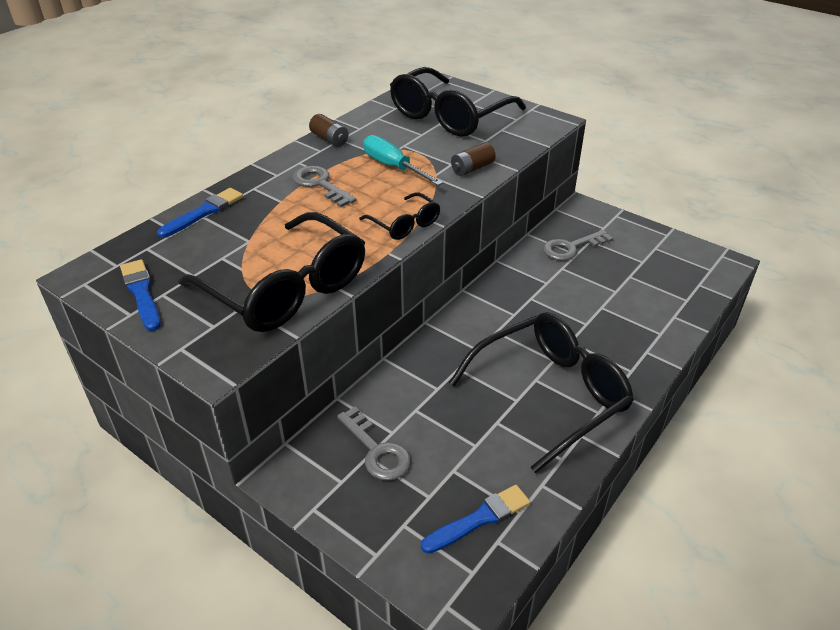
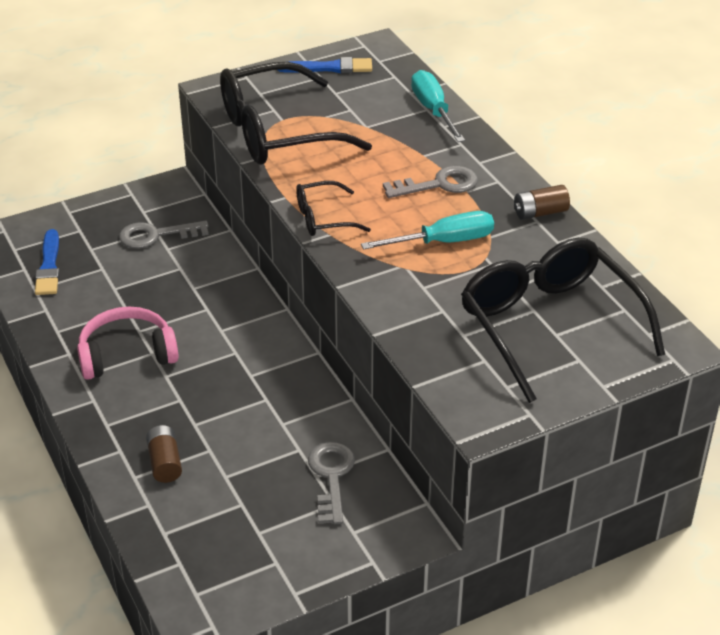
camera: 115 degrees right, 0 degrees up
blue brush [157,188,243,238] -> turquoise screwdriver [411,70,465,142]
black glasses [449,312,634,474] -> pink headphones [77,307,179,380]
brown battery [451,142,496,176] -> brown battery moved to [146,425,182,483]

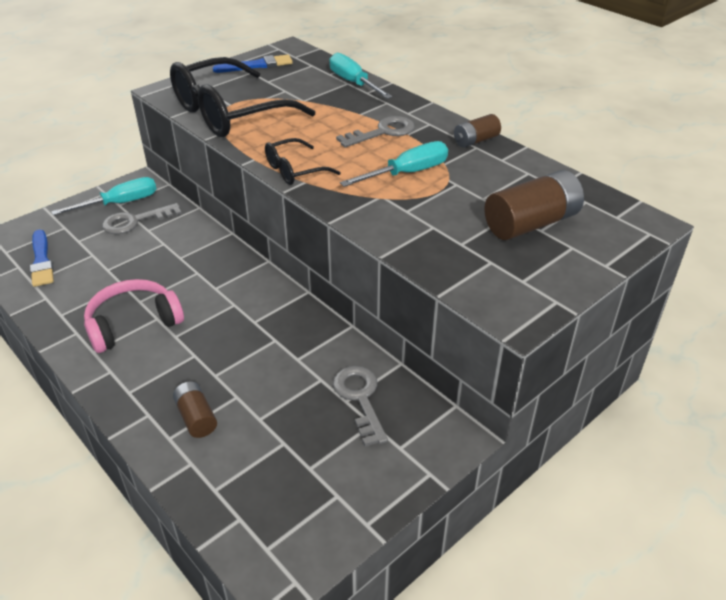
camera: 15 degrees left, 0 degrees up
black glasses [461,238,665,403] -> brown battery [484,170,584,240]
none -> turquoise screwdriver [51,177,157,215]

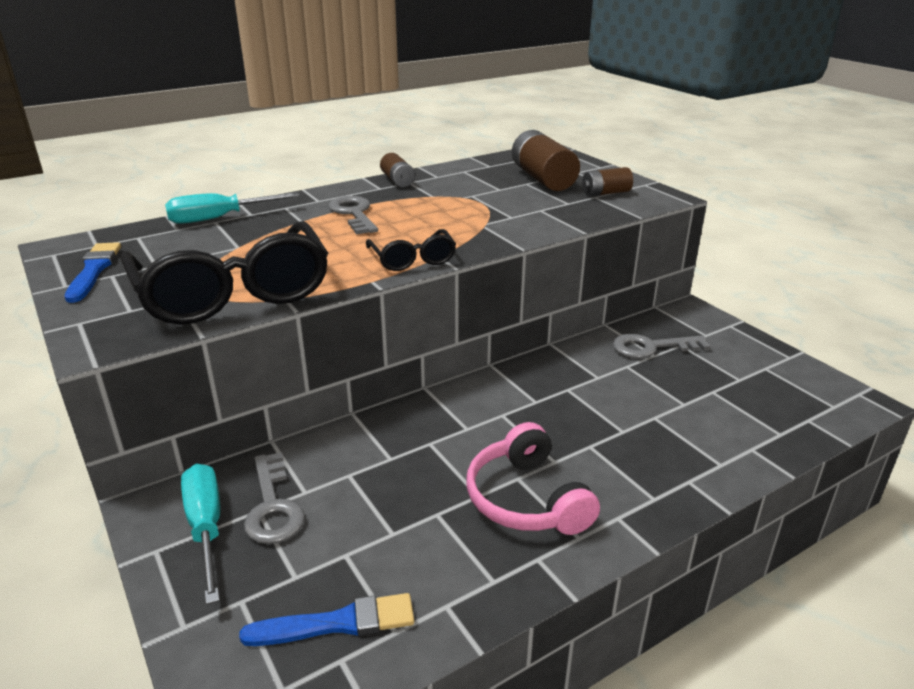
camera: 80 degrees left, 10 degrees down
brown battery [173,381,217,438] -> brown battery moved to [582,167,633,196]
turquoise screwdriver [340,141,448,187] -> none

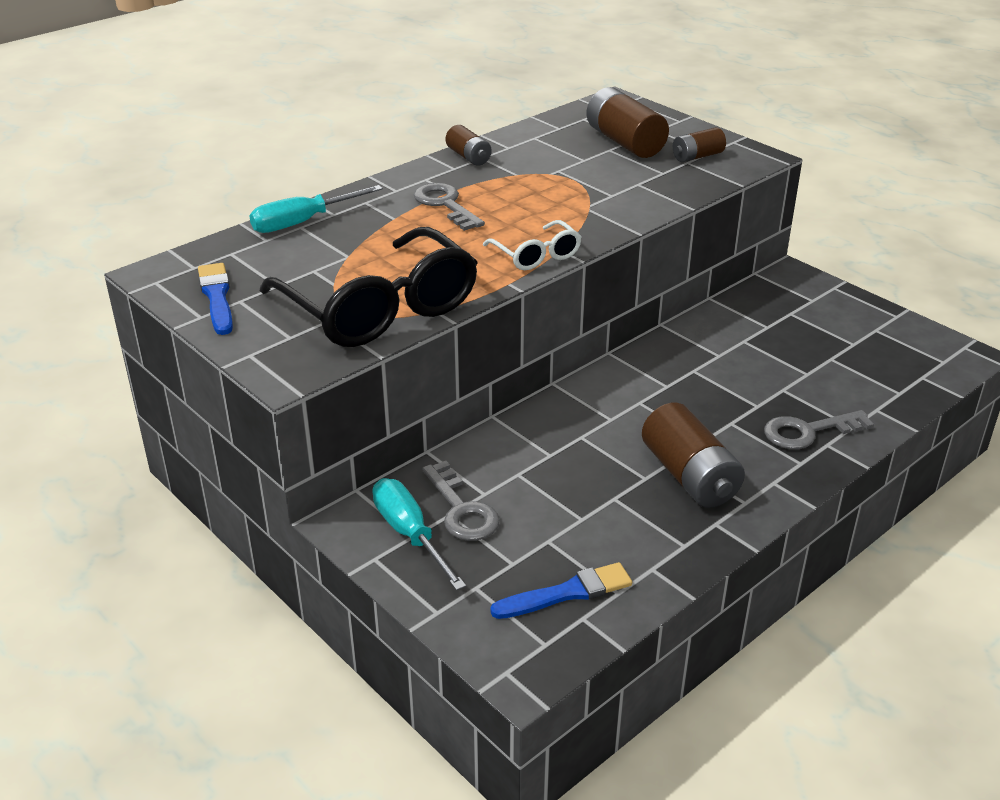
camera: 10 degrees left, 5 degrees up
black glasses [366,229,456,271] -> white glasses [483,220,581,270]
pink headphones [466,422,600,535] -> brown battery [642,402,745,508]
grey key [613,334,711,358] -> grey key moved to [764,410,874,449]

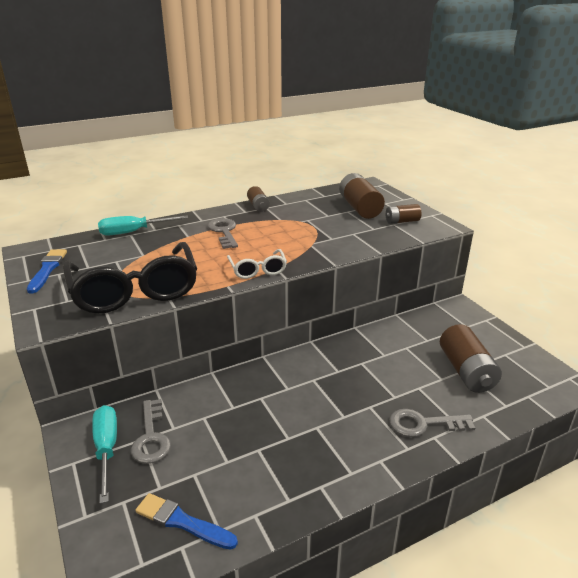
camera: 15 degrees right, 5 degrees down
blue brush [490,562,632,619] -> blue brush turned 150 degrees counterclockwise [135,493,238,550]
brown battery [642,402,745,508] -> brown battery moved to [440,324,502,393]

